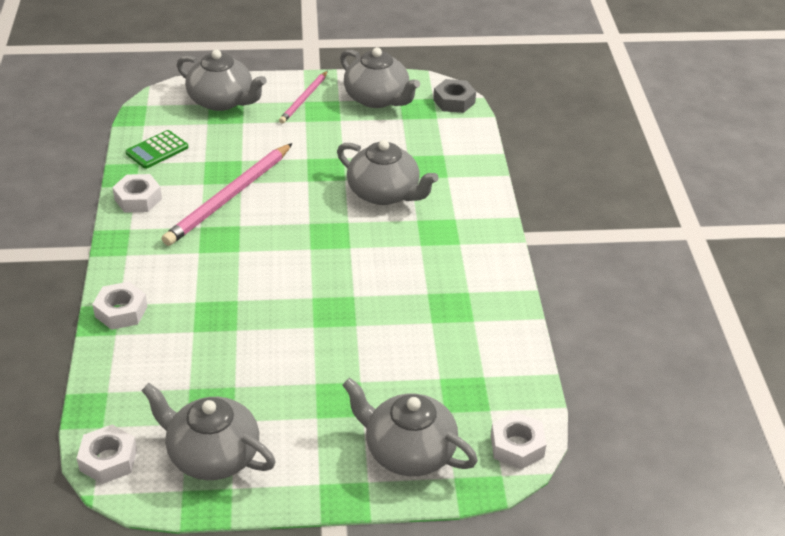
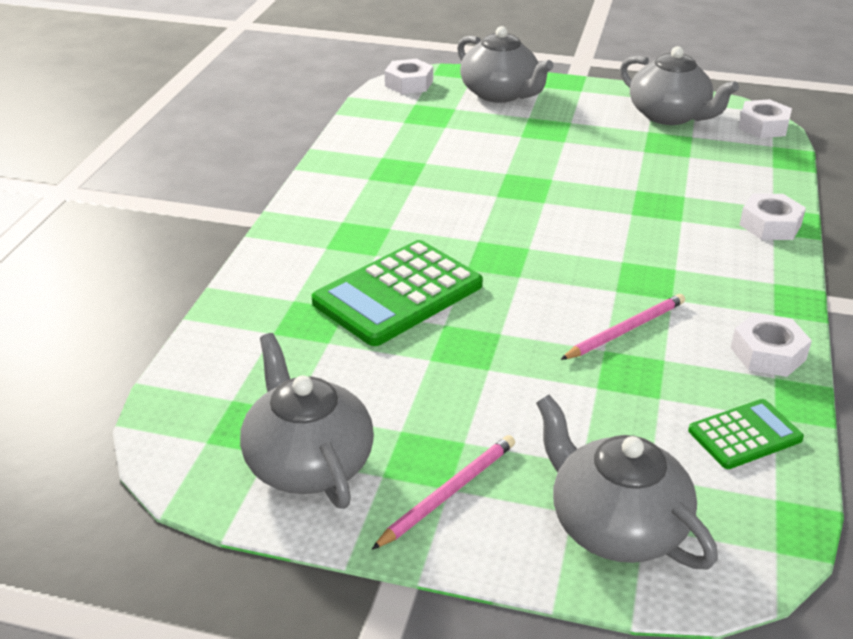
camera: 160 degrees left, 5 degrees down
pink pencil [162,143,292,246] -> pink pencil [560,294,685,360], size x0.57
grey teapot [337,140,439,205] -> green calculator [312,240,483,346]
grey nut [433,79,476,113] -> none

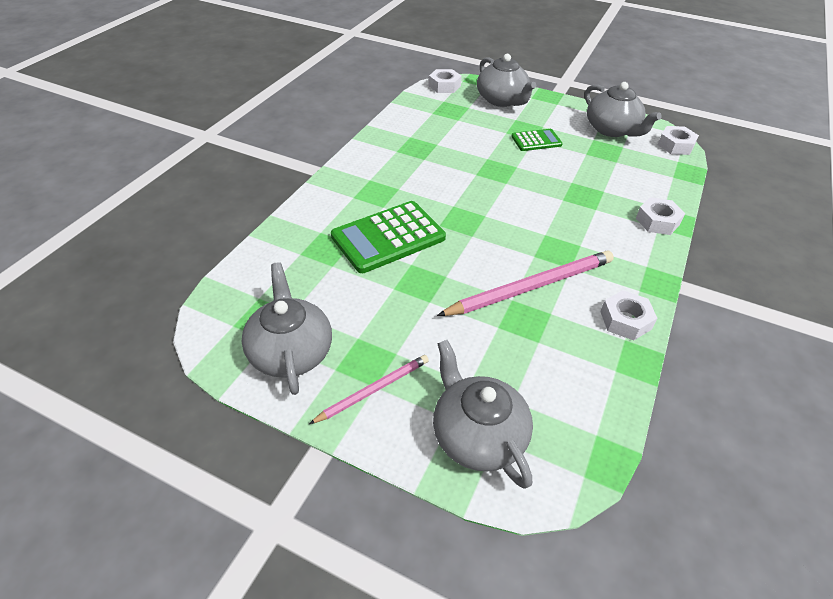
camera: 10 degrees right, 10 degrees up
pink pencil [560,294,685,360] -> pink pencil [437,251,614,316], size x1.75
green calculator [688,399,804,469] -> green calculator moved to [512,129,563,151]

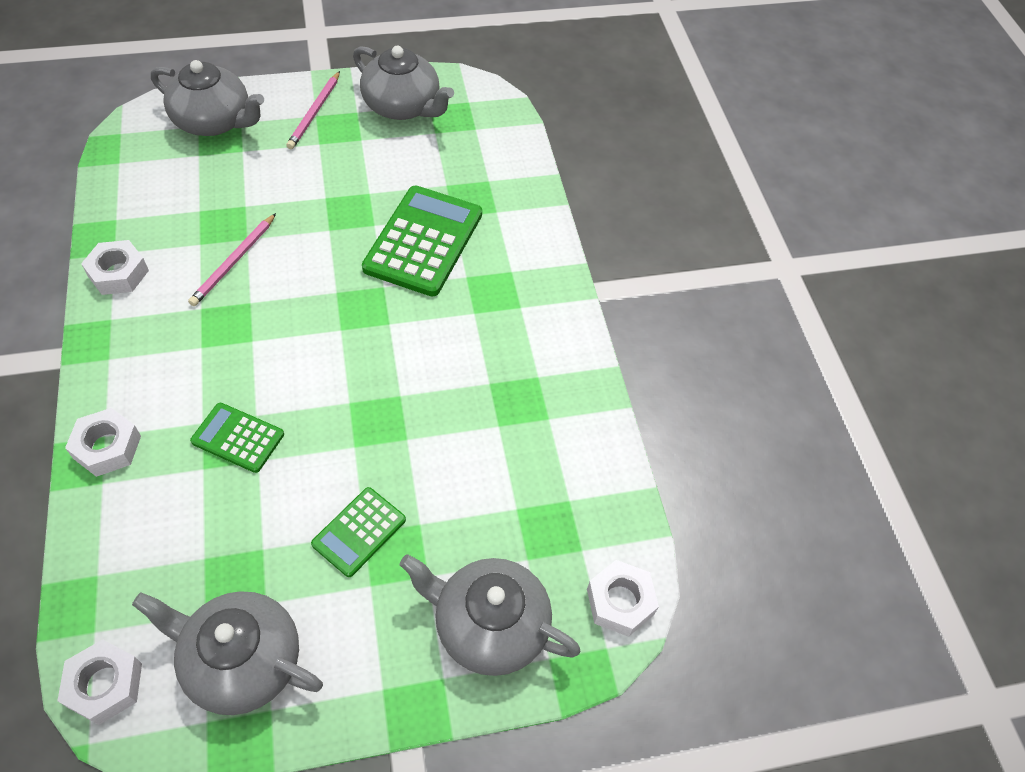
camera: 140 degrees right, 10 degrees up
pink pencil [437,251,614,316] -> pink pencil [188,213,276,306], size x0.57
none -> green calculator [190,403,284,473]

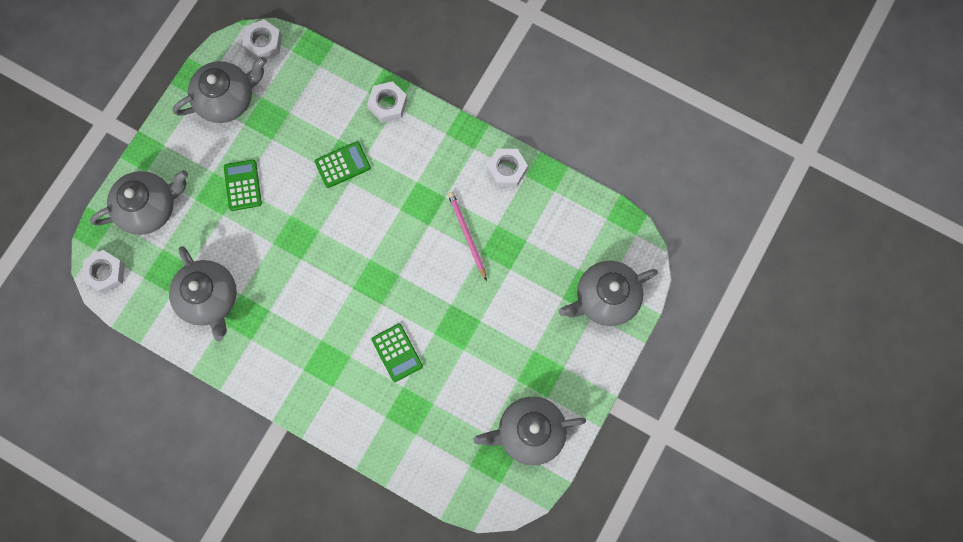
camera: 135 degrees right, 20 degrees up
pink pencil [286,71,340,149] -> none
green calculator [362,185,482,297] -> green calculator [371,324,423,382], size x0.55
none -> grey teapot [169,246,237,341]

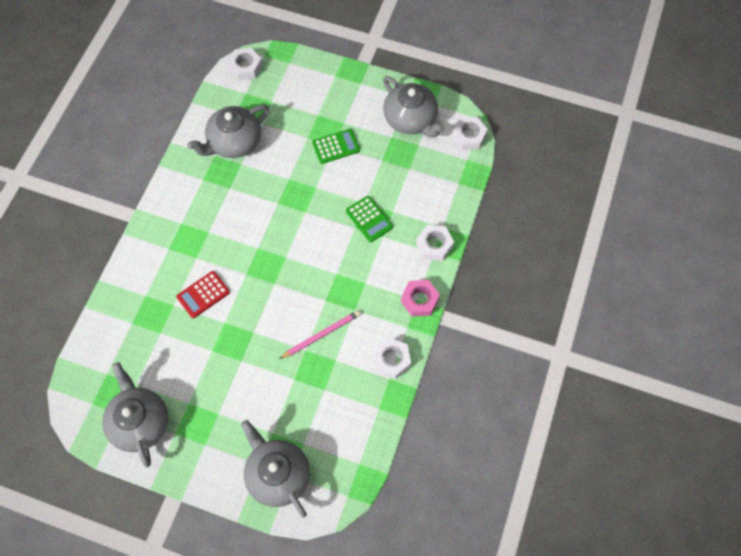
camera: 80 degrees right, 10 degrees down
grey teapot [90,170,188,235] -> none
green calculator [371,324,423,382] -> red calculator [177,271,230,318]
none -> pink nut [401,280,440,317]

